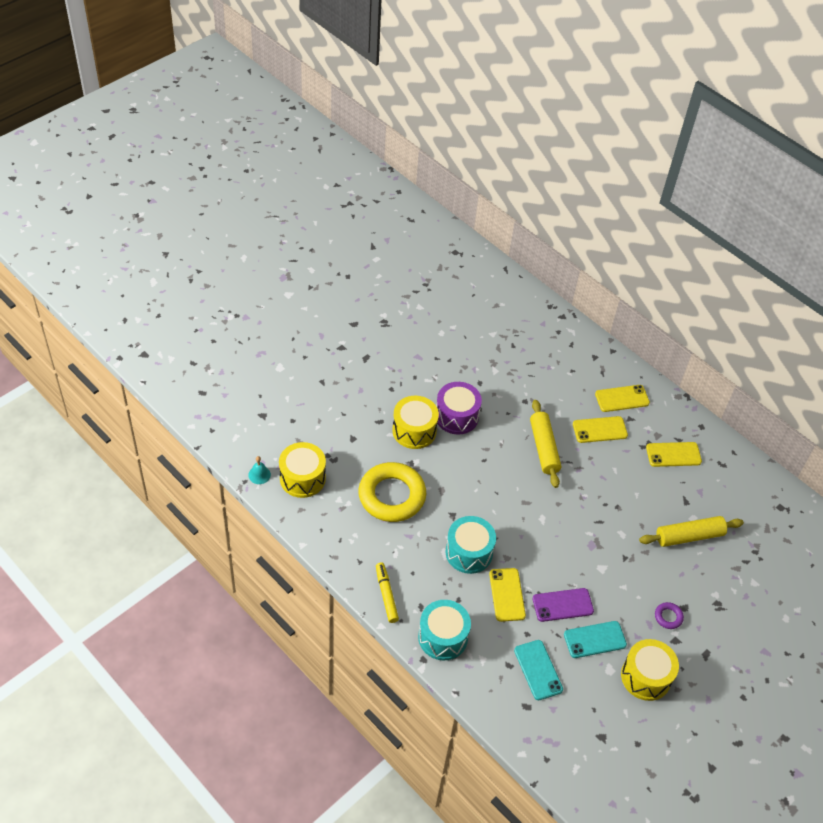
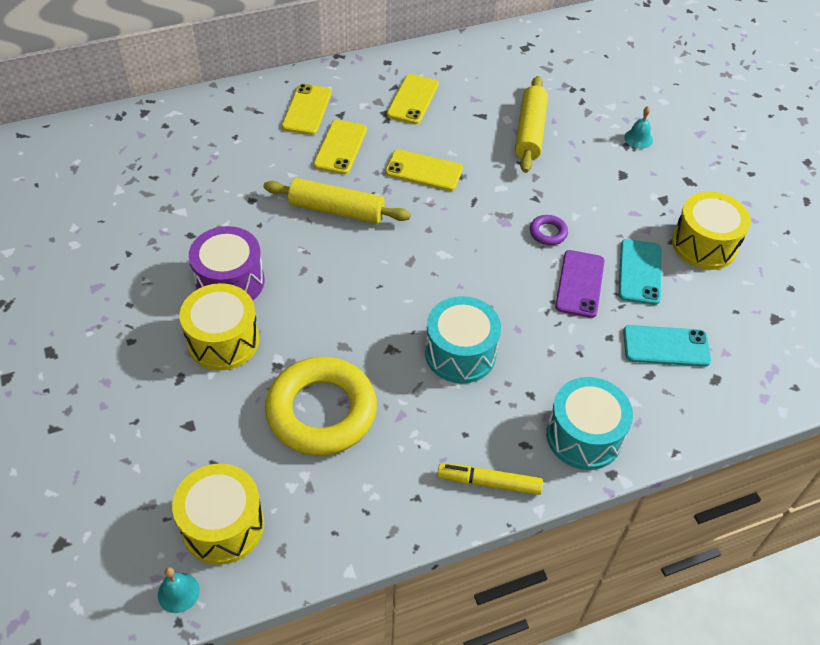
camera: 65 degrees left, 0 degrees up
yellow phone [489,568,526,622] -> yellow phone moved to [385,149,463,191]
purple ring [655,602,684,629] -> purple ring moved to [530,215,568,245]
none -> turquoise bell [624,106,653,149]

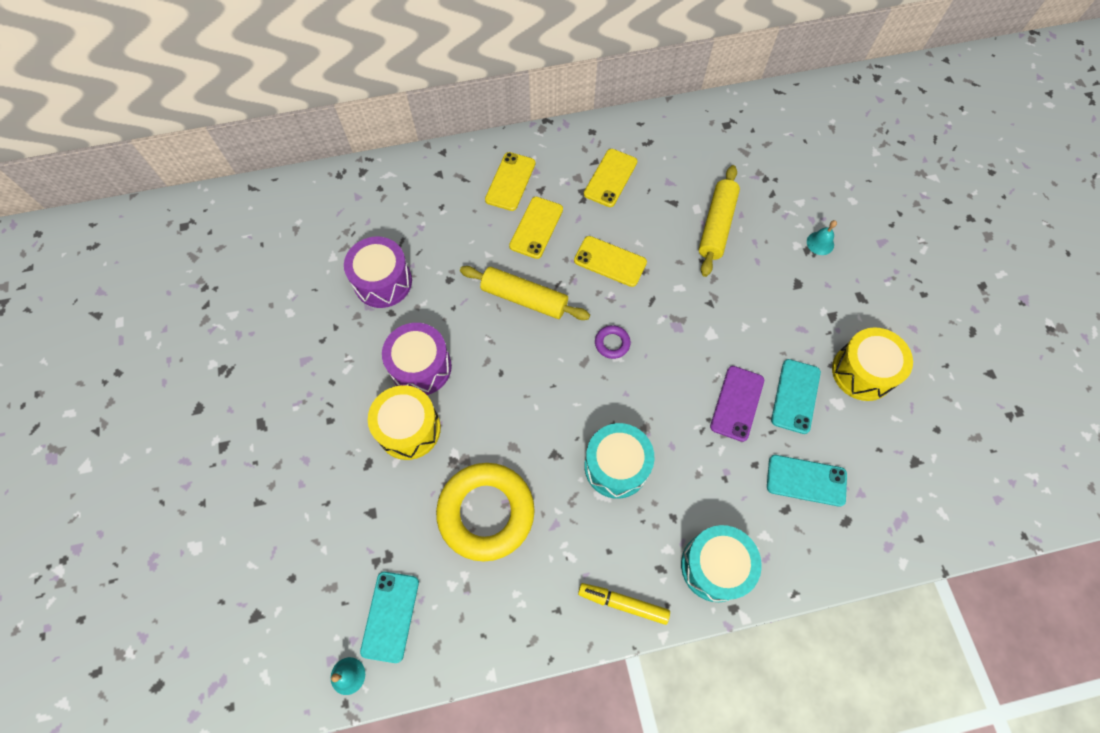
camera: 10 degrees right, 15 degrees up
yellow drum [172,464,264,565] -> turquoise phone [360,572,419,663]
purple ring [530,215,568,245] -> purple ring moved to [595,325,631,359]
none -> purple drum [344,237,412,308]

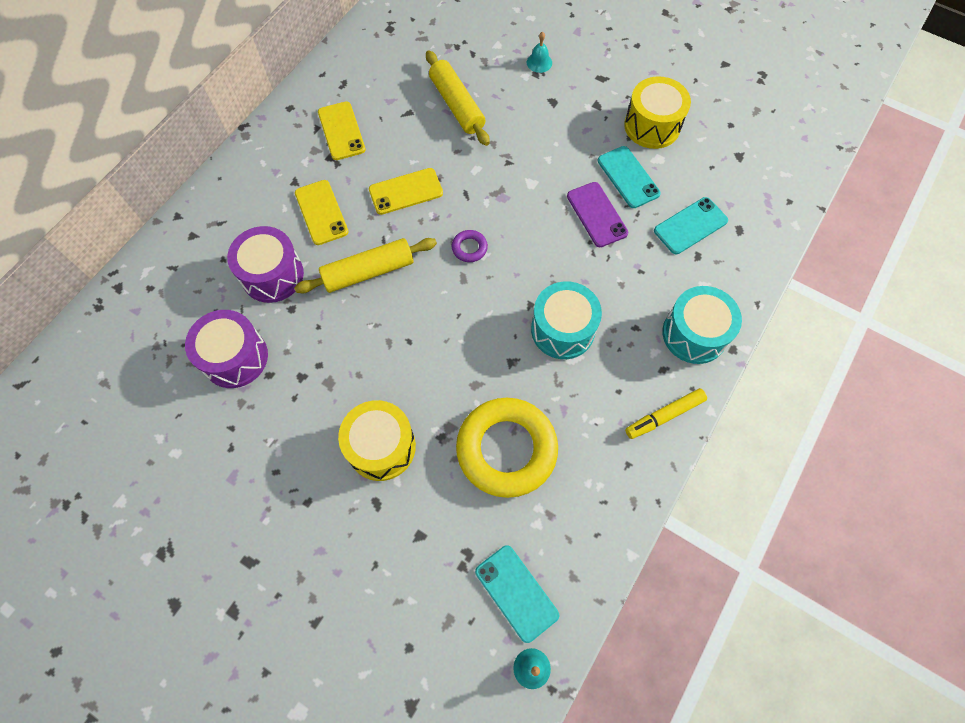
camera: 45 degrees left, 0 degrees up
purple drum [382,323,452,395] -> purple drum moved to [227,226,304,303]
yellow phone [485,152,536,211] -> none

